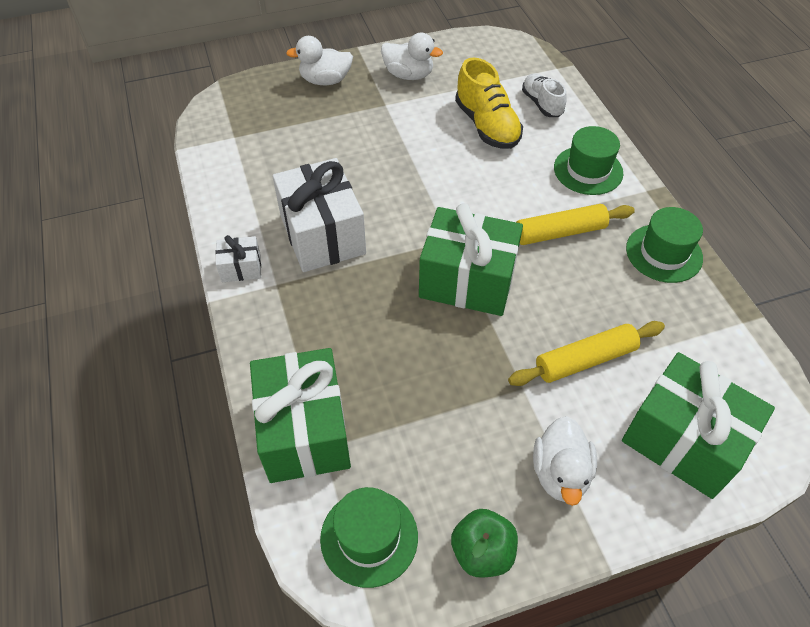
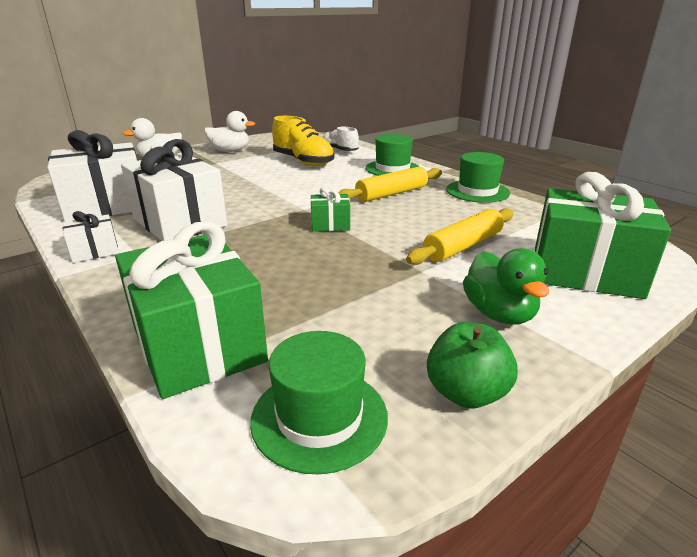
camera: 20 degrees left, 25 degrees down
green gift [419,203,523,316] -> green gift [310,187,350,232], size x0.47
white duck [533,416,597,506] -> green duck [463,248,549,325]
none -> white gift [47,130,137,222]

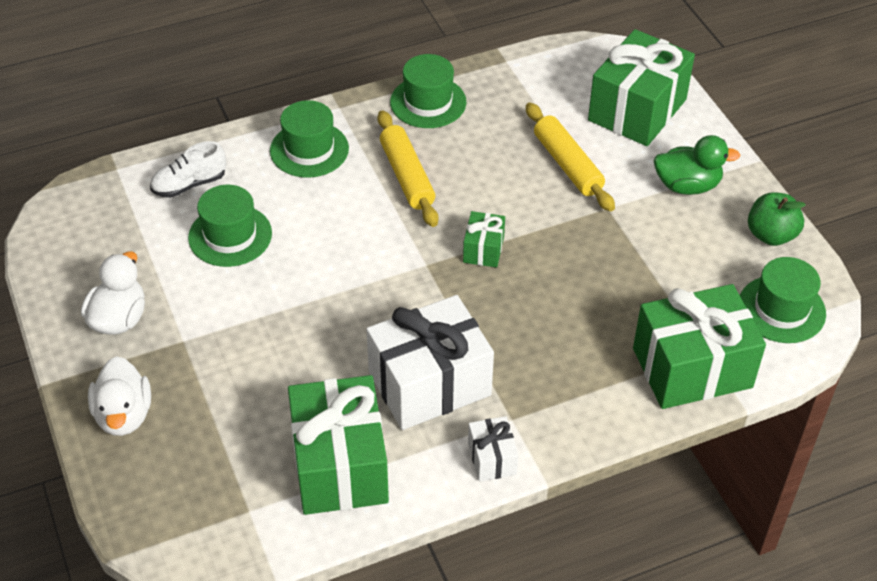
camera: 75 degrees left, 20 degrees up
white gift [47,130,137,222] -> green gift [288,375,389,515]
yellow shoe [272,116,334,166] -> green hat [188,185,272,267]

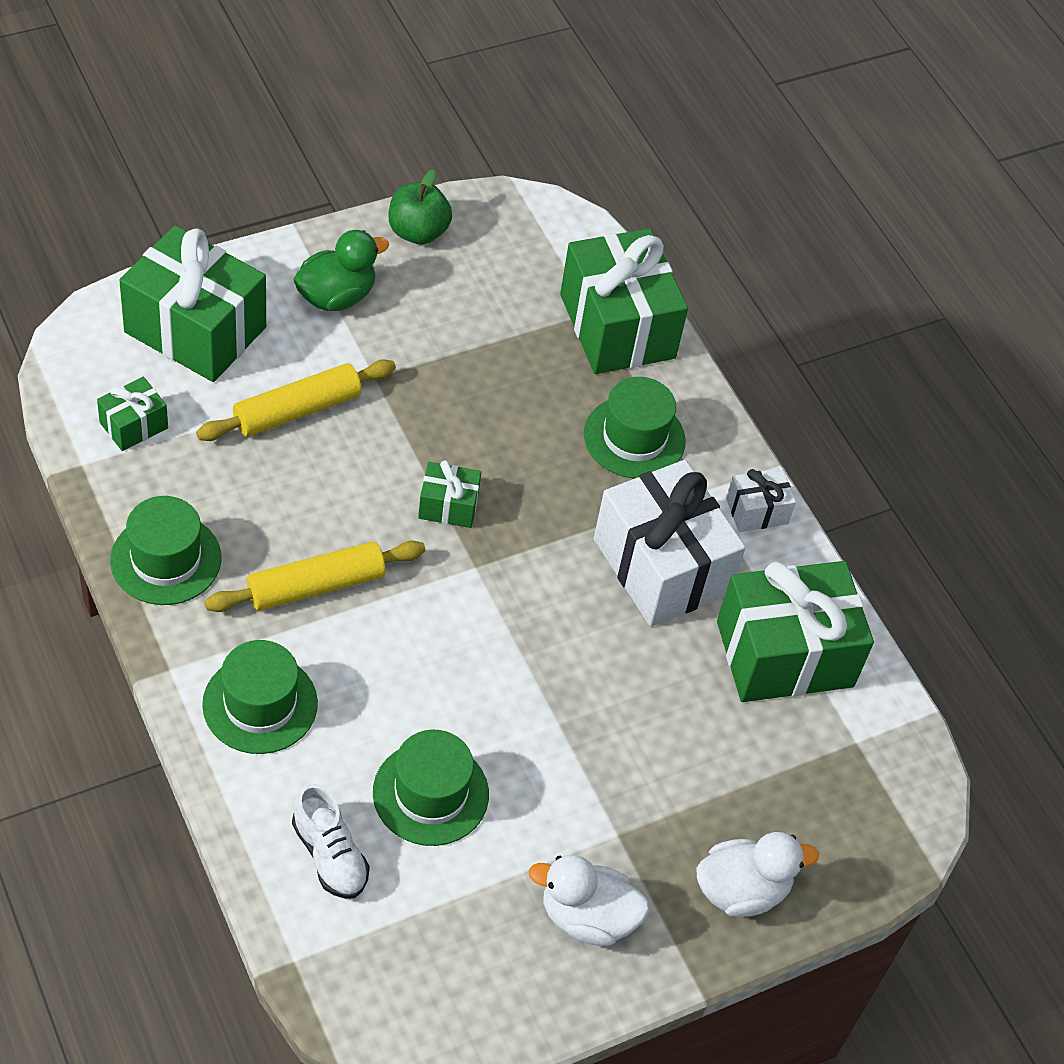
camera: 100 degrees left, 5 degrees up
green duck [654,135,740,195] -> green duck turned 60 degrees clockwise [293,230,389,311]
green hat [740,257,826,343] -> green hat moved to [584,377,686,479]
none -> green gift [97,377,168,451]

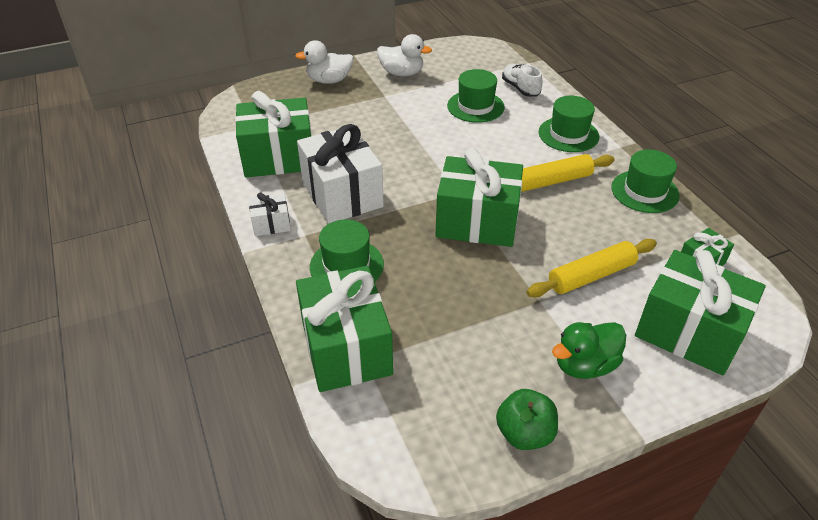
camera: 170 degrees left, 10 degrees down
green gift [418,460,481,528] -> green gift [436,149,523,247], size x2.14

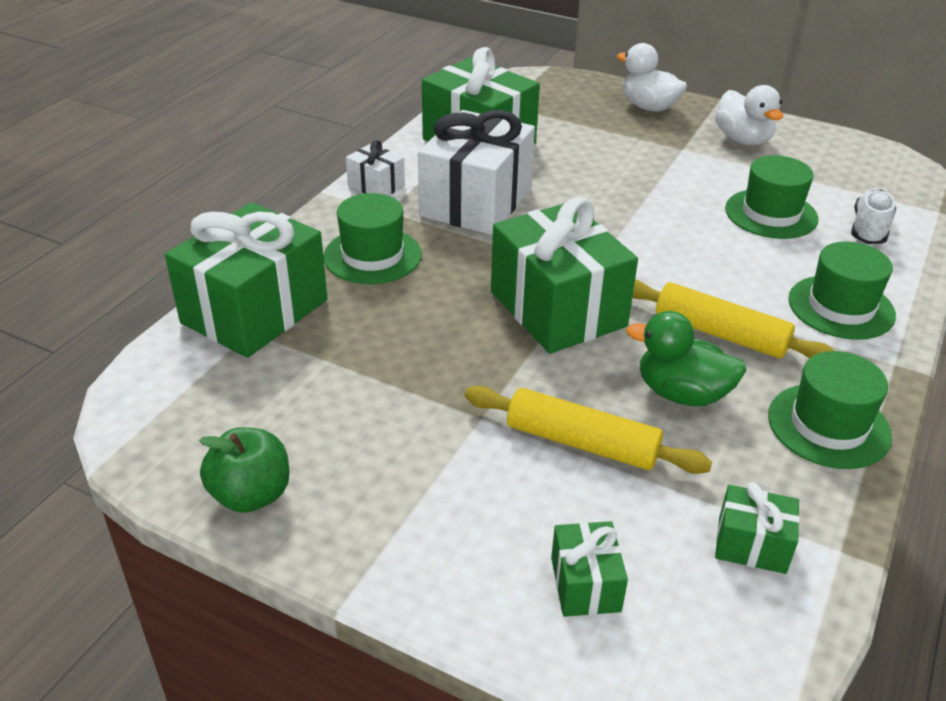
camera: 50 degrees right, 5 degrees down
green duck [552,322,626,379] -> green duck moved to [626,311,747,406]
green gift [635,250,766,375] -> green gift [551,521,628,617], size x0.47

